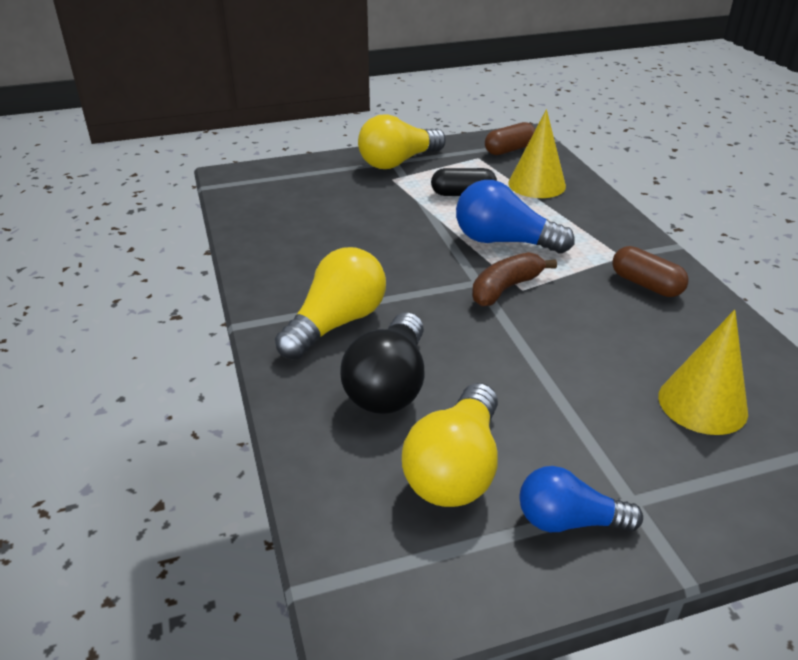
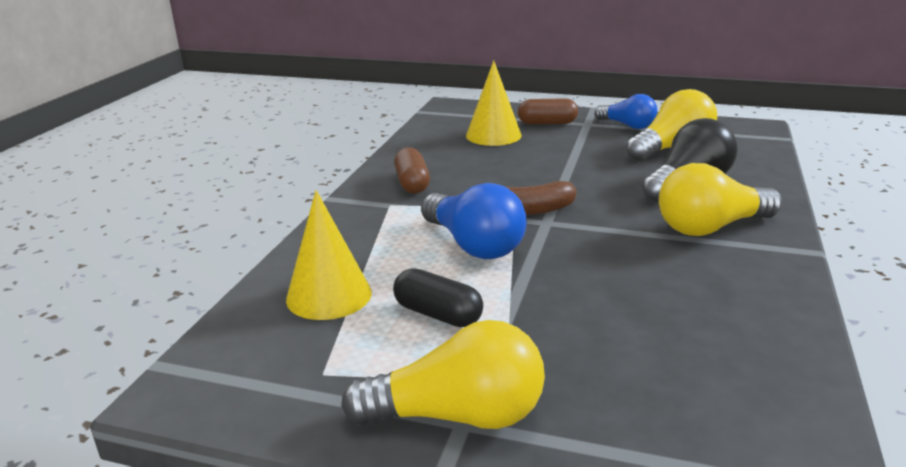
camera: 145 degrees left, 10 degrees down
brown capsule [485,122,535,155] -> brown capsule moved to [518,98,578,125]

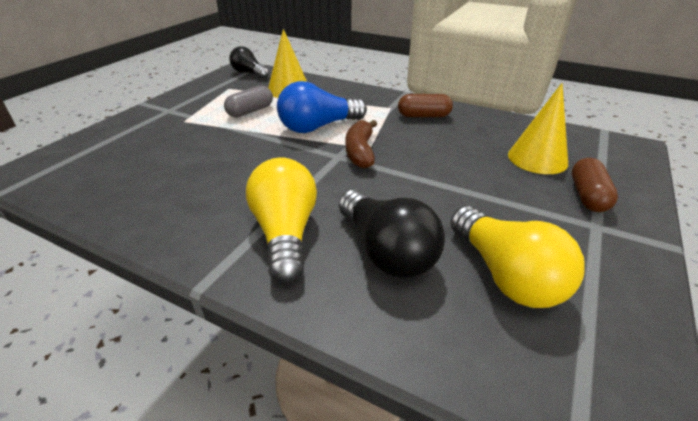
camera: 100 degrees right, 10 degrees up
yellow light bulb [341,320,545,429] -> none
black capsule [393,269,483,327] -> grey capsule [224,85,273,117]
blue light bulb [595,94,658,129] -> none
none -> black light bulb [229,46,269,79]

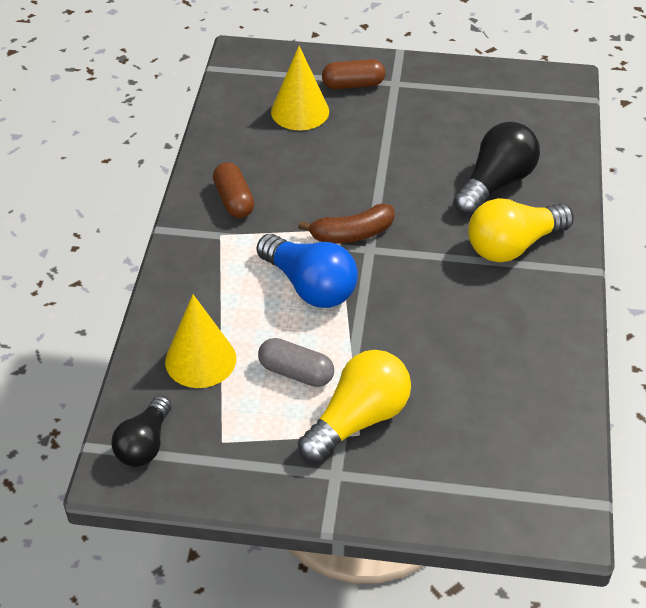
camera: 110 degrees left, 10 degrees up
yellow light bulb [450,206,585,308] -> yellow light bulb moved to [298,350,411,463]

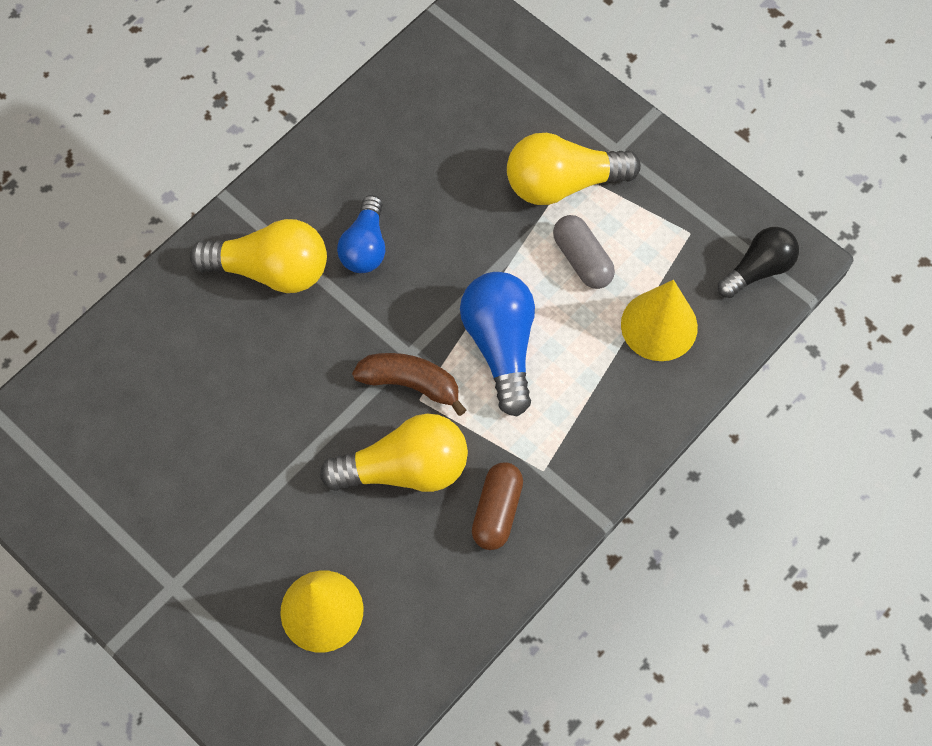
camera: 145 degrees left, 20 degrees up
brown capsule [322,59,385,89] -> none
black light bulb [453,122,540,215] -> none
none -> yellow light bulb [320,414,468,492]
none -> blue light bulb [337,195,385,273]

